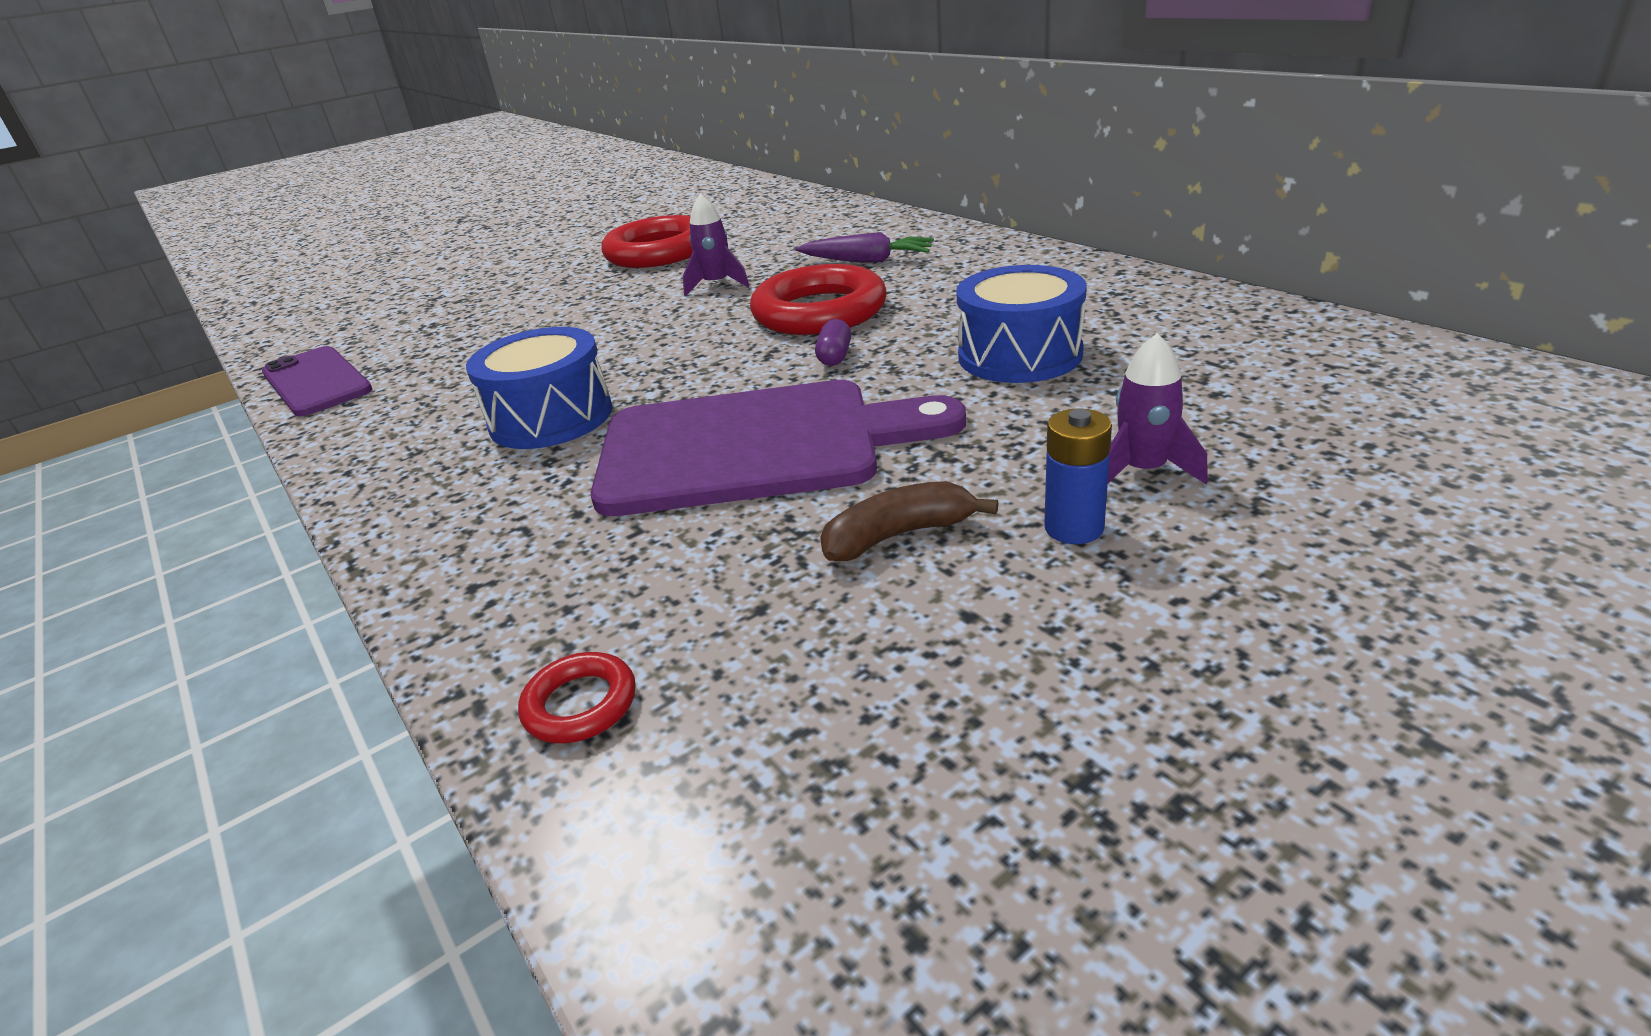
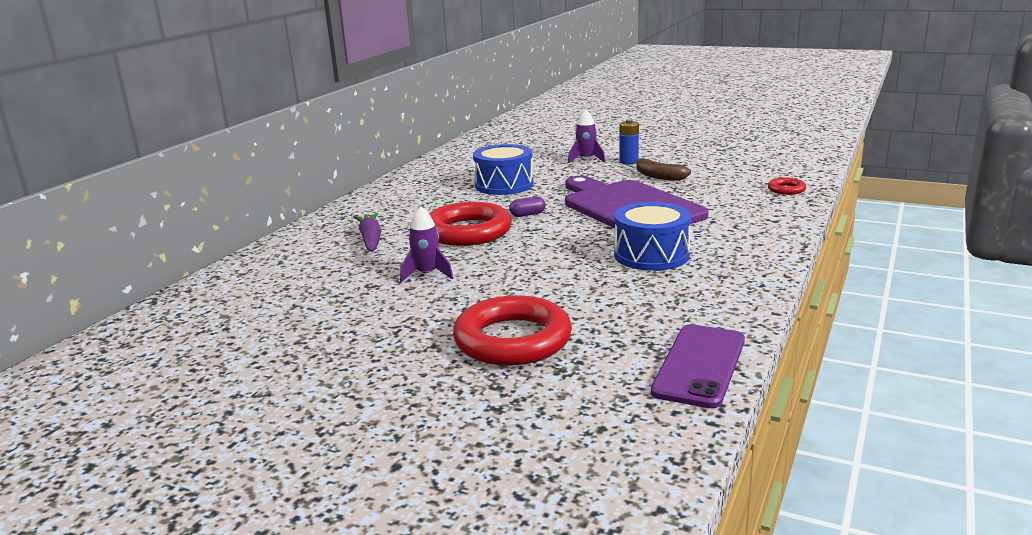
camera: 120 degrees left, 10 degrees down
red ring [601,215,693,268] -> red ring moved to [453,295,572,366]

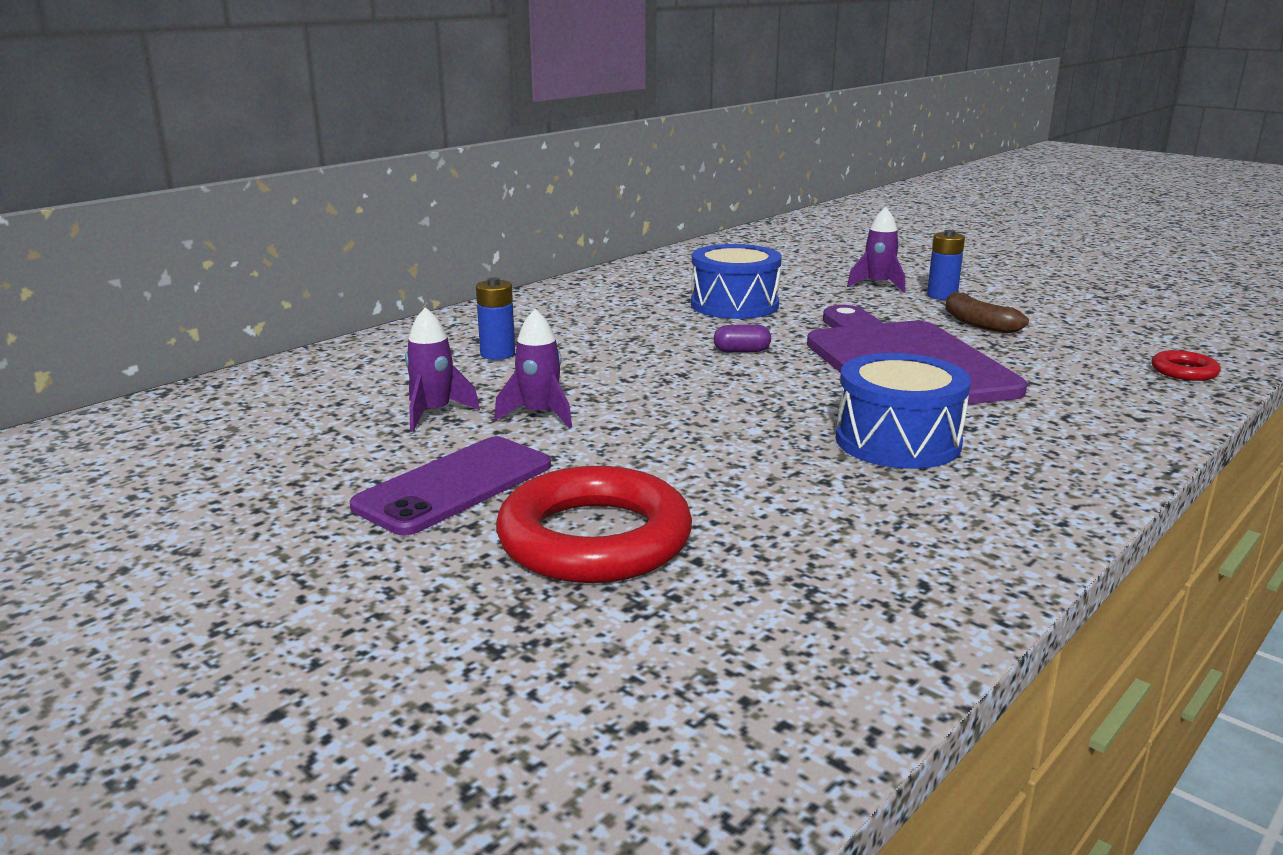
camera: 15 degrees right, 0 degrees up
purple carrot [353,213,381,252] -> blue battery [476,277,515,360]
red ring [429,202,512,246] -> none
purple phone [651,324,745,408] -> purple phone moved to [350,437,551,536]
none -> purple rocket [405,307,480,431]

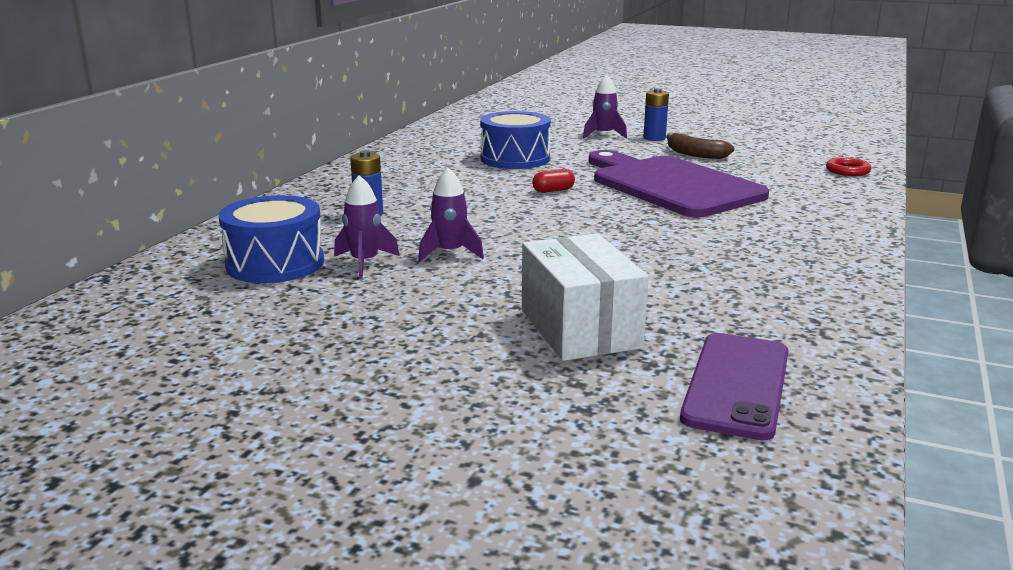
camera: 20 degrees left, 0 degrees up
purple phone [350,437,551,536] -> purple phone moved to [680,333,789,440]
red ring [496,466,692,583] -> white box [522,234,649,361]
purple capsule [714,325,771,352] -> red capsule [532,169,575,193]
blue drum [835,353,971,469] -> blue drum moved to [218,195,324,283]

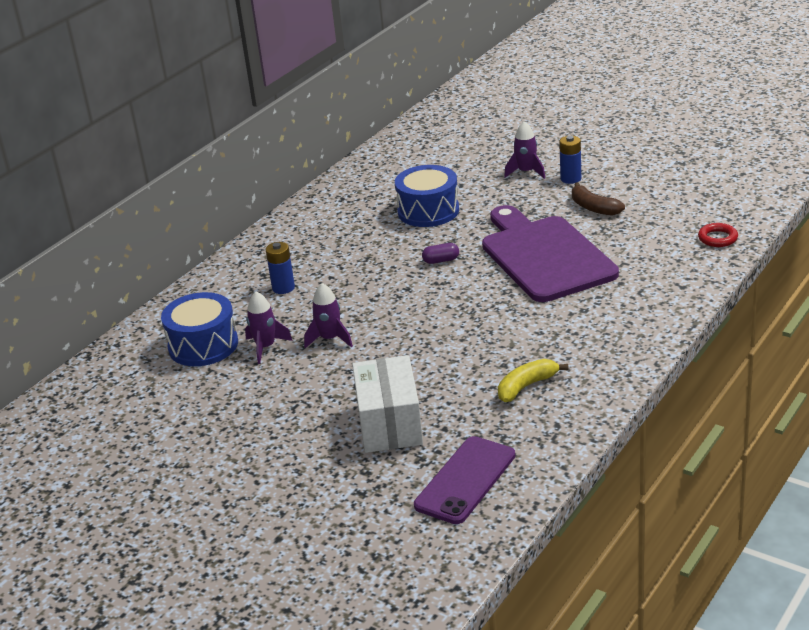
camera: 15 degrees right, 10 degrees up
red capsule [532,169,575,193] -> purple capsule [422,243,459,264]
none -> yellow banana [498,359,569,402]

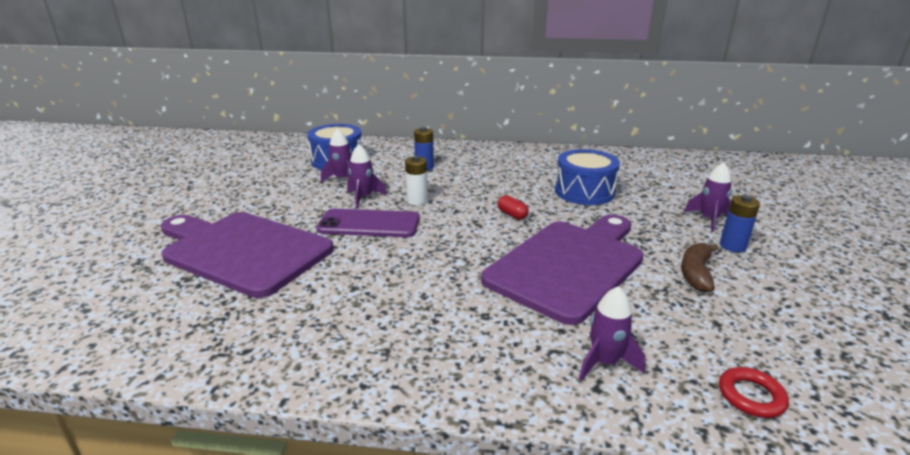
camera: 60 degrees right, 5 degrees down
white box [352,355,423,453] -> purple cutting board [161,212,334,298]
purple phone [414,436,515,524] -> purple phone moved to [316,209,420,237]
purple capsule [422,243,459,264] -> red capsule [498,195,529,220]
yellow banana [498,359,569,402] -> none
none -> white battery [405,156,428,205]
none -> purple rocket [579,286,645,381]

